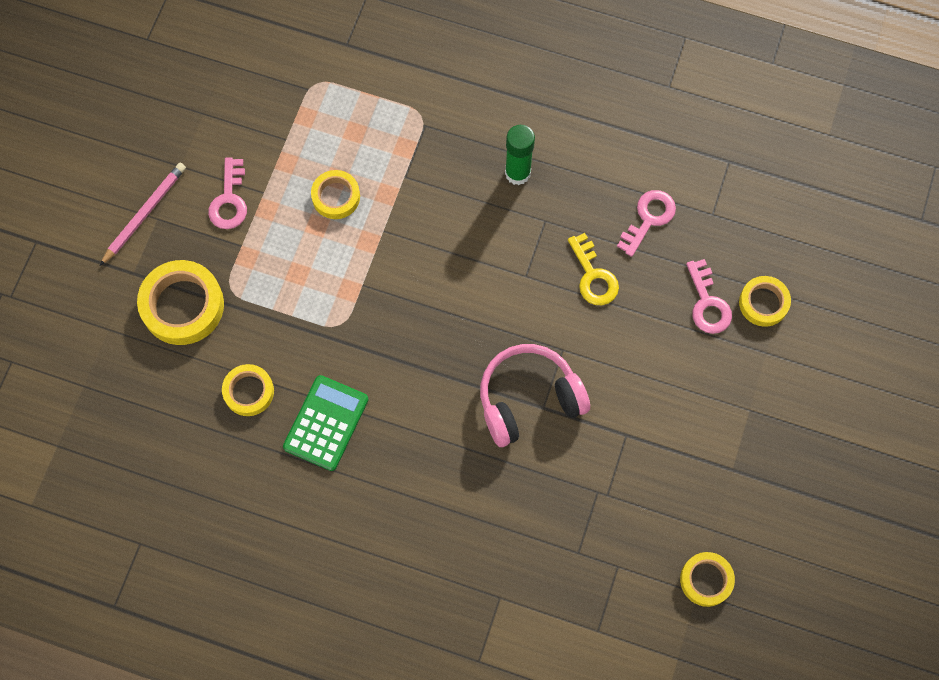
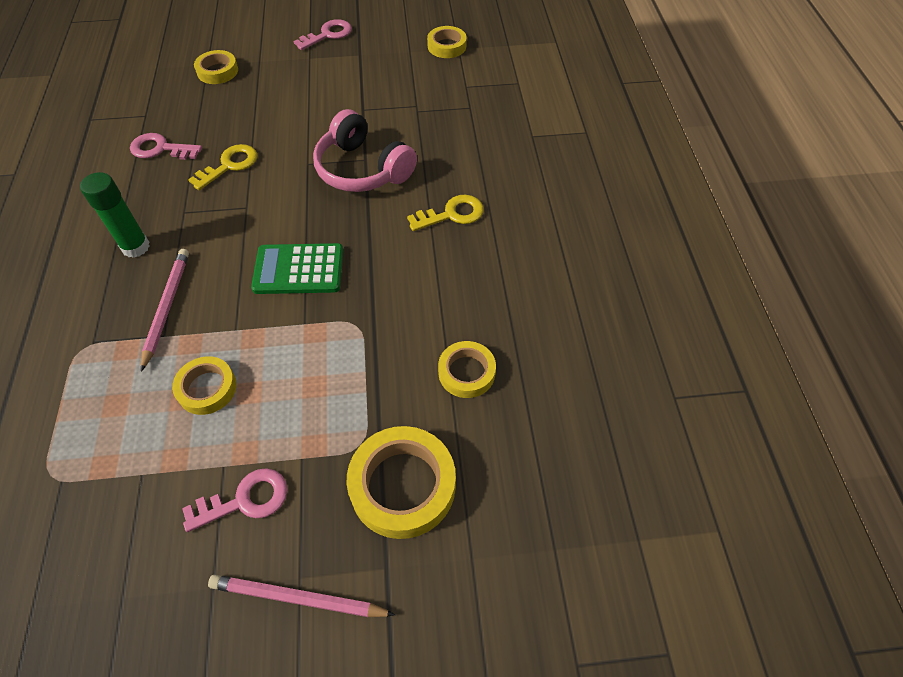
camera: 115 degrees left, 15 degrees down
green calculator [283,375,369,471] -> green calculator moved to [251,243,343,294]
pink key [686,259,732,334] -> pink key moved to [293,19,352,50]
none -> pink pencil [141,249,189,372]
none -> yellow key [407,195,484,231]

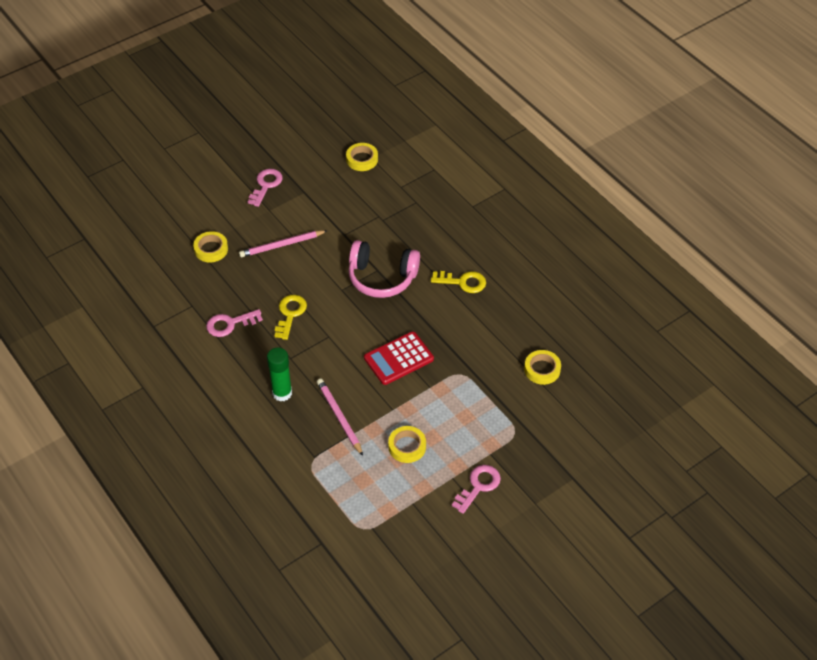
camera: 30 degrees left, 5 degrees down
pink pencil [208,575,395,617] -> pink pencil moved to [239,230,328,257]
green calculator [251,243,343,294] -> red calculator [364,331,434,385]
yellow tape [347,426,456,539] -> none
yellow key [407,195,484,231] -> yellow key turned 60 degrees clockwise [431,271,486,293]

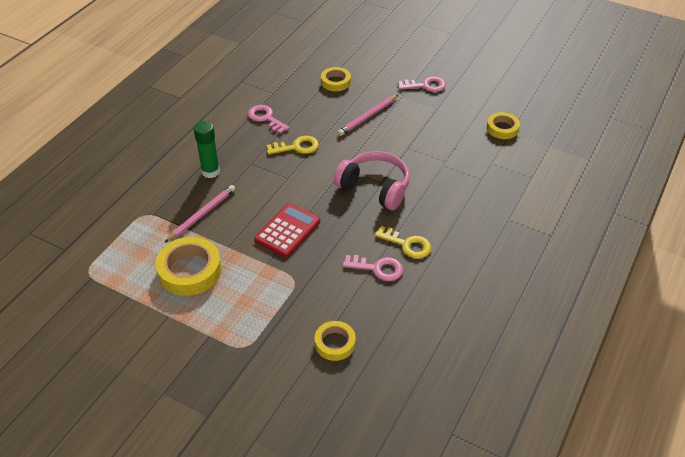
camera: 65 degrees right, 5 degrees down
pink pencil [239,230,328,257] -> pink pencil turned 90 degrees counterclockwise [338,95,398,136]
pink headphones [348,240,420,298] -> pink headphones turned 135 degrees clockwise [334,151,410,210]
red calculator [364,331,434,385] -> red calculator turned 90 degrees clockwise [254,203,320,257]
yellow tape [388,426,426,463] -> yellow tape [156,237,222,296], size x1.67
yellow key [431,271,486,293] -> yellow key turned 45 degrees counterclockwise [375,226,431,259]
pink key [452,465,501,514] -> pink key moved to [343,255,403,281]

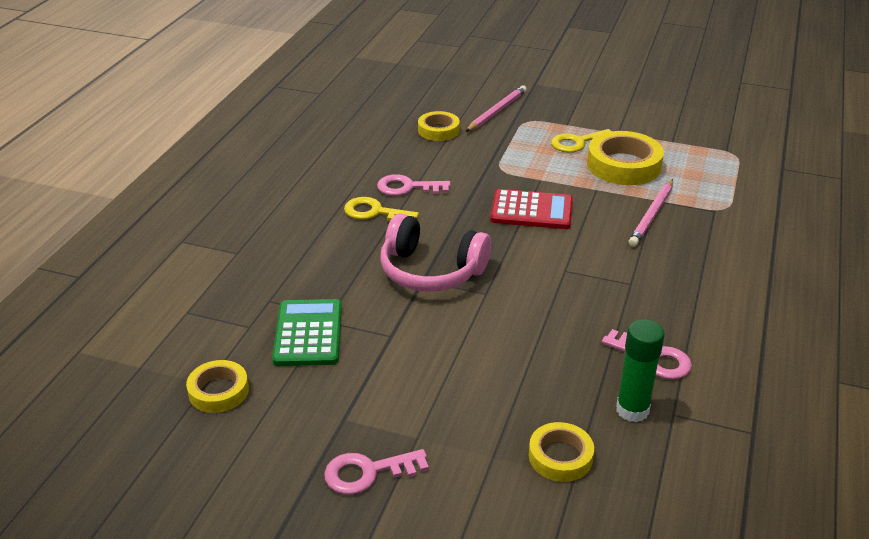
camera: 170 degrees right, 10 degrees down
green glue stick [194,121,220,178] -> green glue stick moved to [616,319,665,422]
red calculator [254,203,320,257] -> red calculator turned 105 degrees counterclockwise [490,189,573,229]
yellow key [267,136,319,155] -> yellow key moved to [551,129,611,153]
pink pencil [338,95,398,136] -> pink pencil moved to [465,85,527,132]
none -> green calculator [272,299,342,366]

